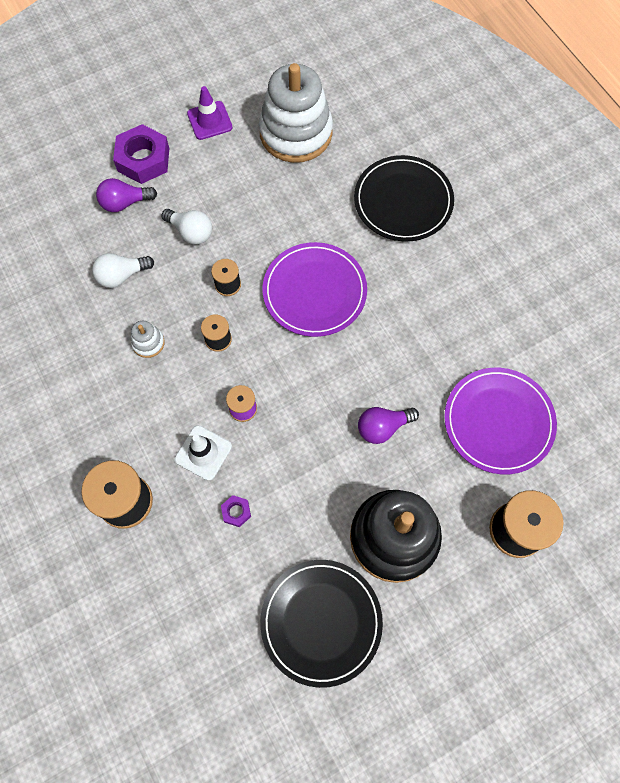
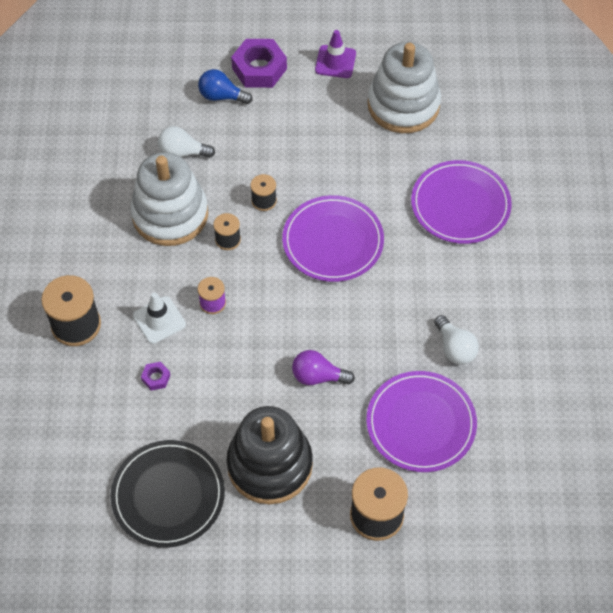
camera: 30 degrees right, 10 degrees down
purple light bulb [96,178,157,212] -> blue light bulb [198,69,253,104]
white stacking toy [131,321,165,358] -> white stacking toy [130,152,208,246], size x2.49
white light bulb [161,209,212,244] -> white light bulb moved to [434,315,479,365]
black plate [354,155,454,241] -> purple plate [411,160,512,244]

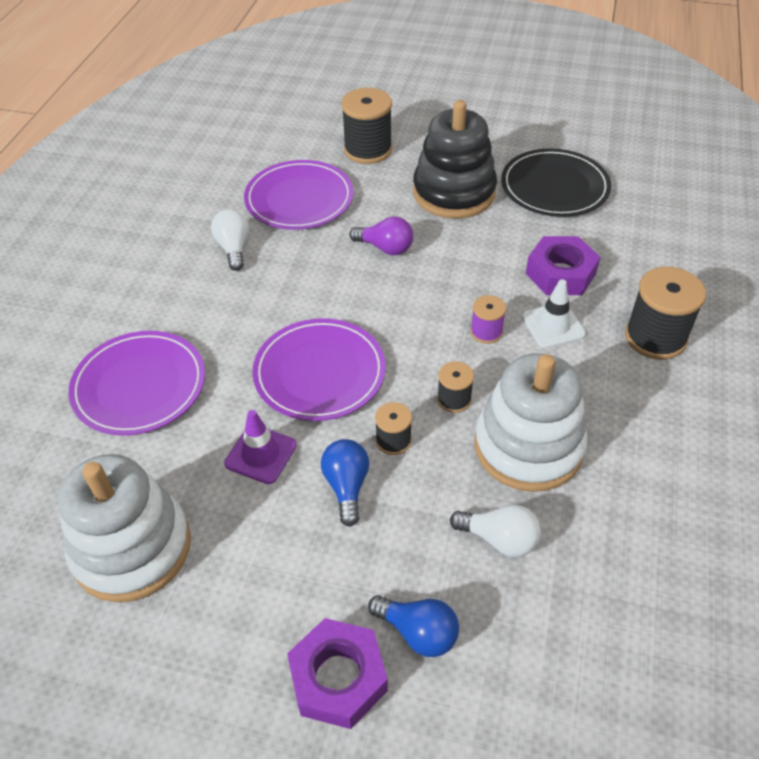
camera: 165 degrees left, 10 degrees down
purple nut [141,362,171,391] -> purple nut [526,236,600,295], size x2.18
purple traffic cone [315,30,356,78] -> purple traffic cone moved to [224,410,297,484]
none -> blue light bulb [321,439,369,527]

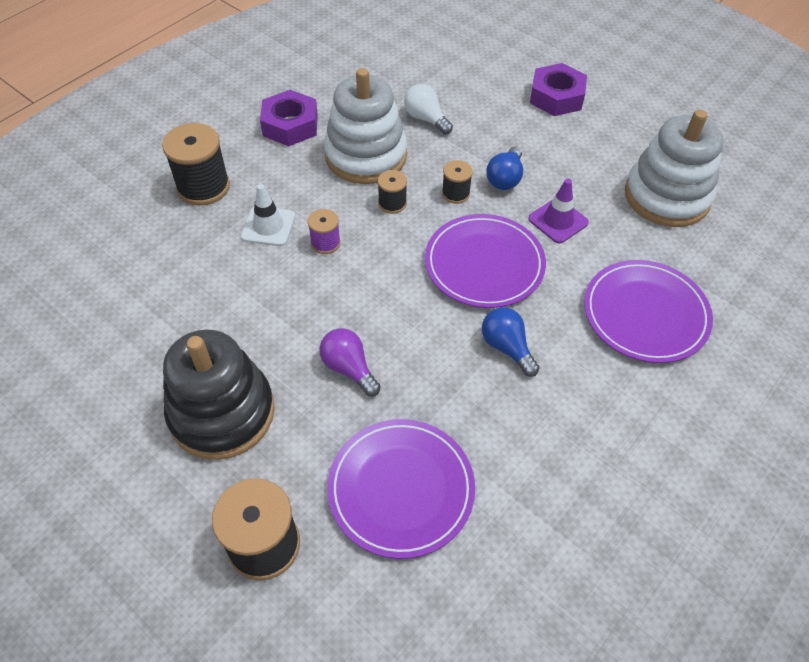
camera: 155 degrees left, 5 degrees up
white light bulb [211,209,249,271] -> none
blue light bulb [368,595,459,657] -> blue light bulb moved to [482,307,540,377]
black plate [501,148,611,217] -> none
purple nut [526,236,600,295] -> purple nut moved to [260,90,318,146]

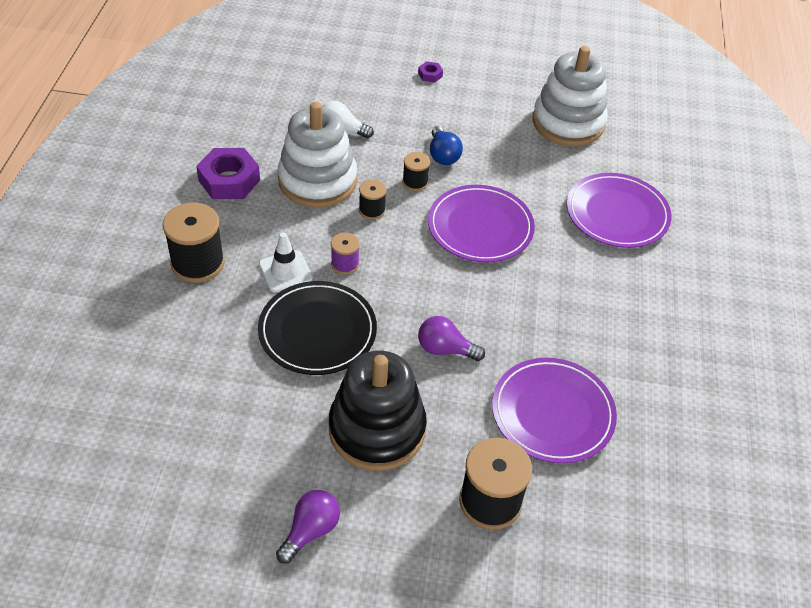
camera: 35 degrees left, 5 degrees down
blue light bulb [482,307,540,377] -> none
purple traffic cone [528,179,589,243] -> none
purple nut [530,63,587,116] -> purple nut [418,61,443,83], size x0.46
none -> black plate [258,281,377,375]
none -> purple light bulb [276,490,340,564]

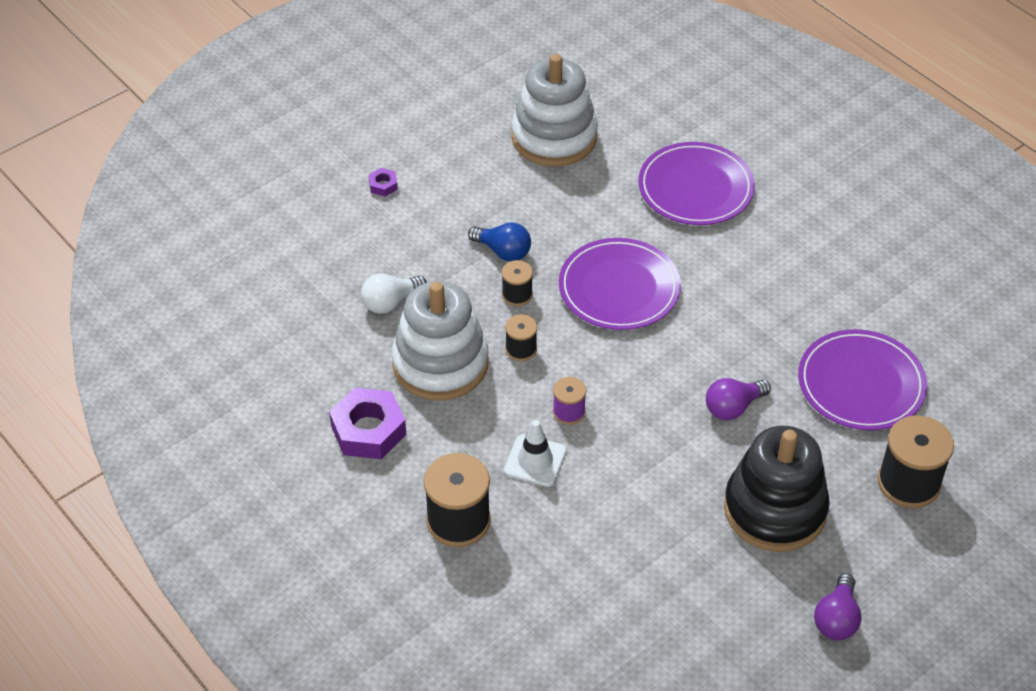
camera: 45 degrees left, 0 degrees up
black plate [258,281,377,375] -> none
purple light bulb [276,490,340,564] -> purple light bulb turned 150 degrees counterclockwise [814,573,862,640]

